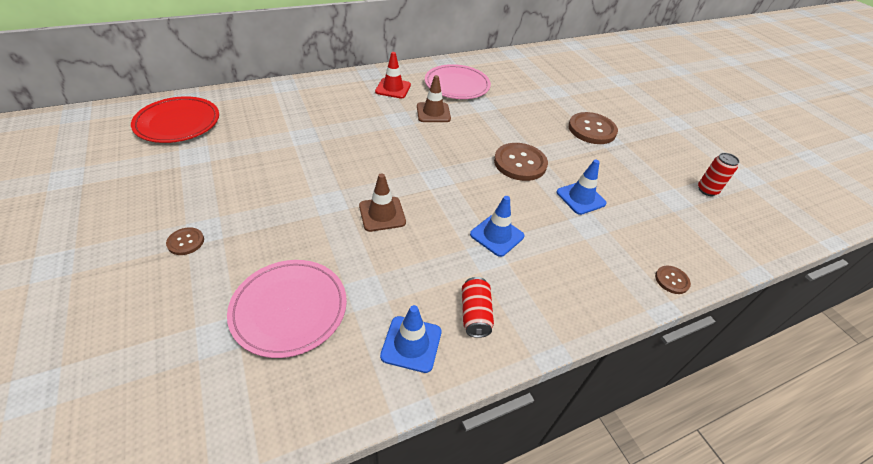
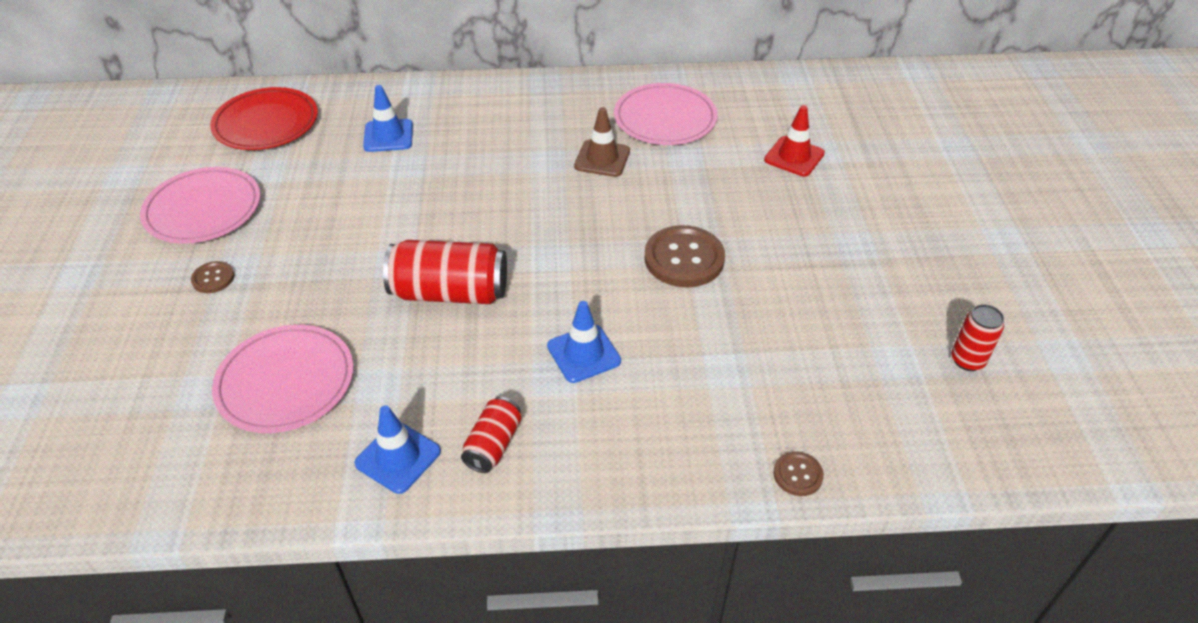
camera: 25 degrees right, 0 degrees up
brown traffic cone [359,173,406,232] -> red can [383,240,507,304]
red traffic cone [375,52,411,99] -> red traffic cone moved to [764,105,825,176]
blue traffic cone [557,160,607,215] -> blue traffic cone moved to [363,85,413,152]
brown button [568,112,618,144] -> none
none -> pink plate [140,167,261,243]

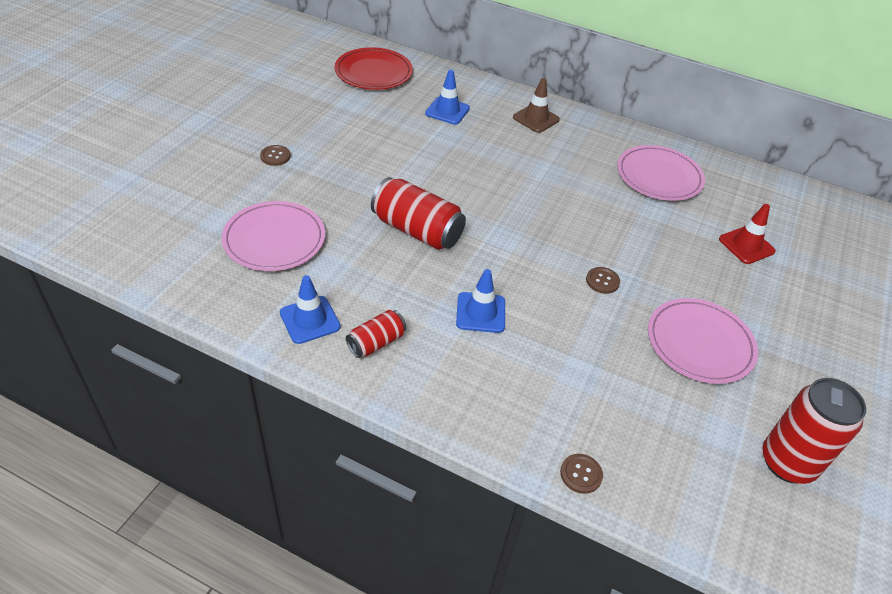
camera: 25 degrees right, 0 degrees up
pink plate [140,167,261,243] -> pink plate moved to [648,298,758,384]
brown traffic cone [574,107,630,177] -> brown traffic cone moved to [513,78,560,133]
brown button [644,225,725,287] -> brown button [586,267,620,294], size x0.50
red can [951,304,1004,371] -> red can [762,378,866,484], size x1.80

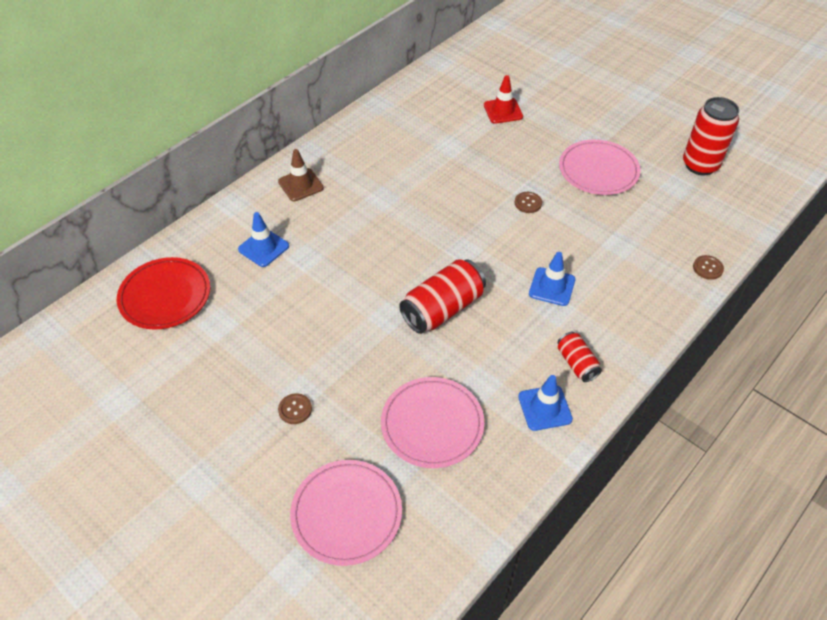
camera: 70 degrees left, 5 degrees up
pink plate [617,145,705,201] -> pink plate moved to [290,460,402,566]

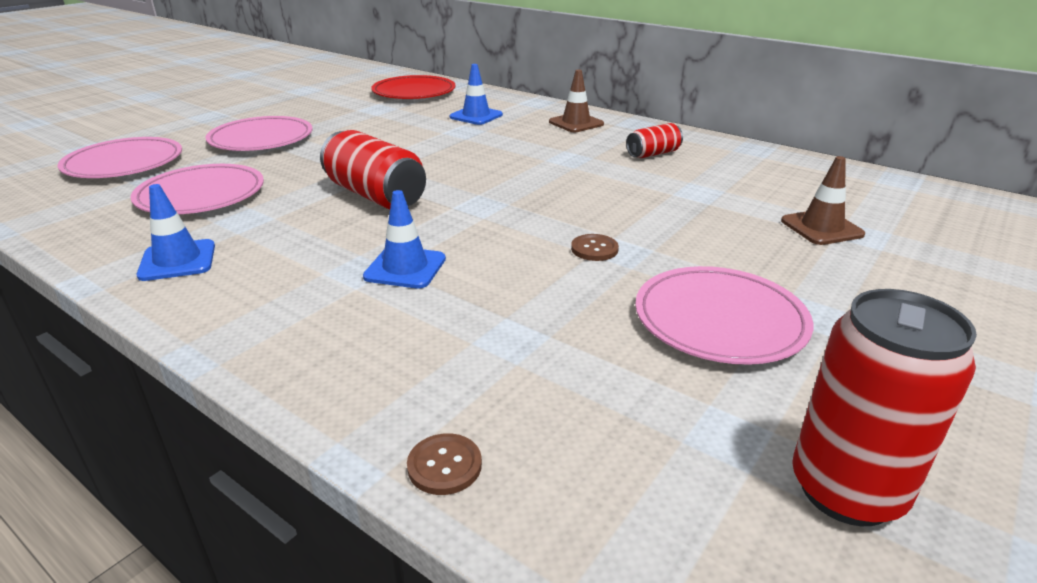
camera: 85 degrees right, 20 degrees down
brown button [278,393,312,424] -> pink plate [205,116,313,151]
red traffic cone [484,75,523,124] -> brown traffic cone [781,156,865,245]
red can [558,332,602,382] -> red can moved to [626,123,683,158]

